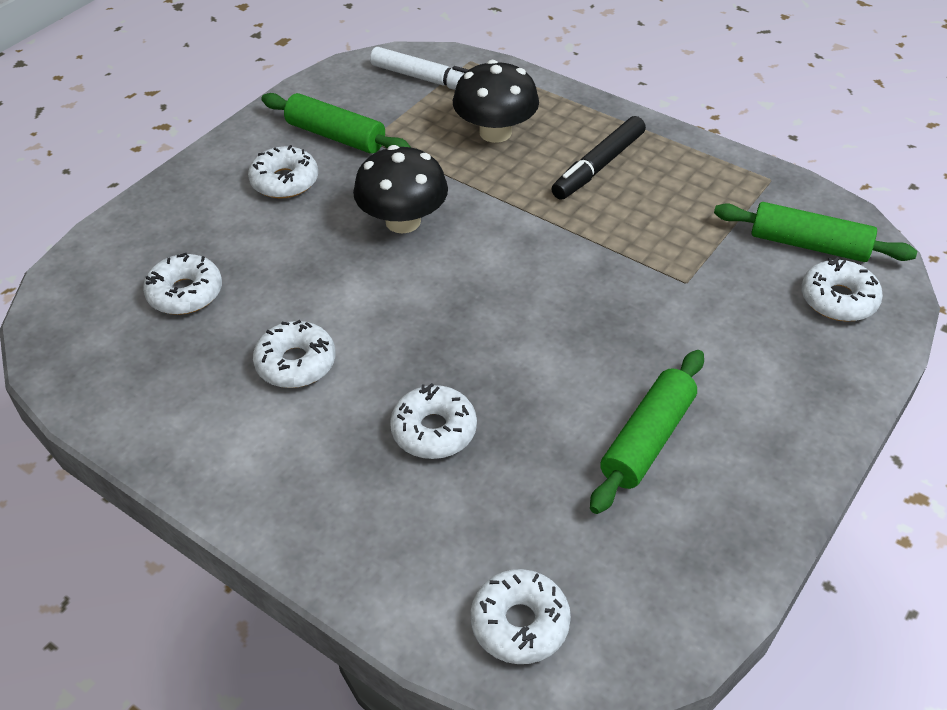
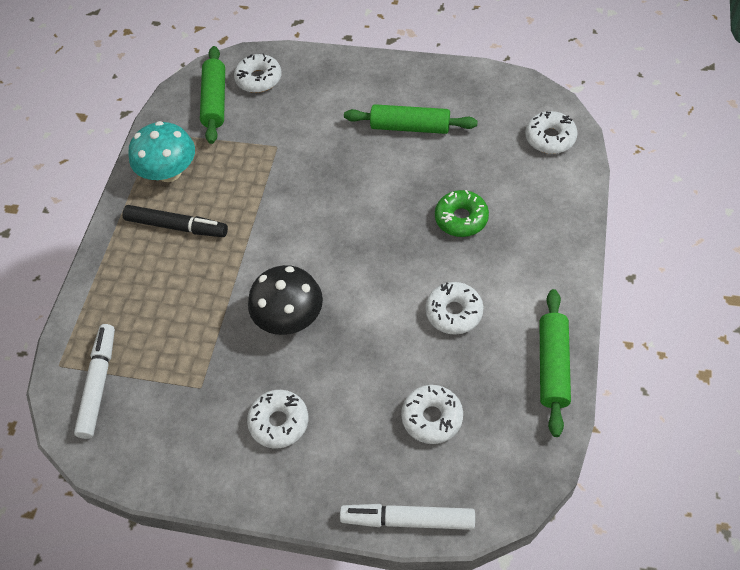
camera: 110 degrees left, 10 degrees up
green rolling pin [261,93,411,154] -> green rolling pin moved to [539,289,571,437]
white donut [390,383,477,459] -> green donut [435,190,489,237]
black mushroom [453,60,539,143] -> none
none -> turquoise mushroom [128,121,195,182]
none -> white marker [340,504,475,530]

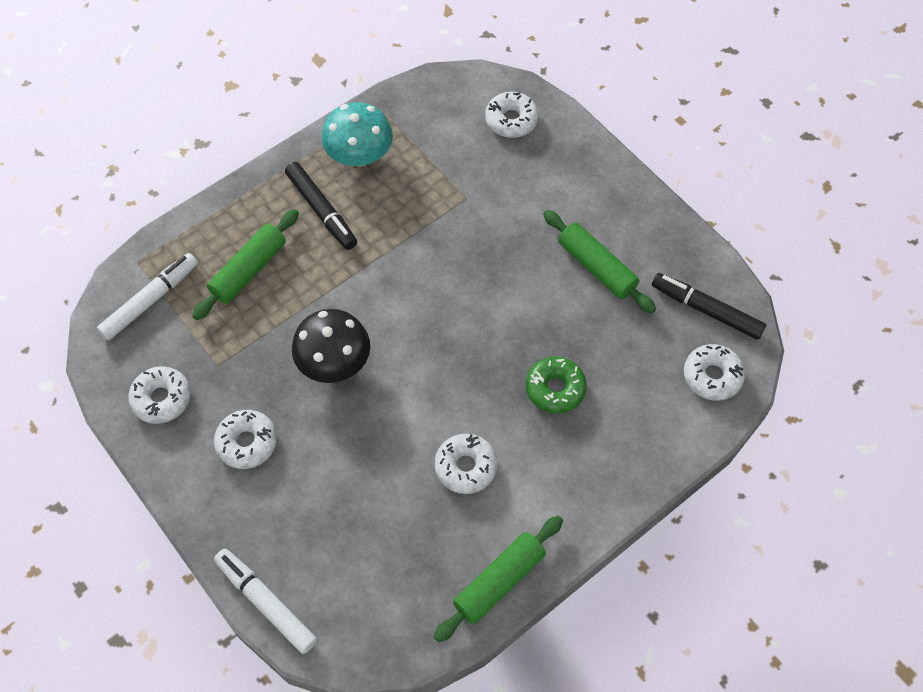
camera: 35 degrees right, 5 degrees up
green rolling pin [200,46,225,144] -> green rolling pin moved to [192,209,299,320]
white donut [401,385,463,444] -> white donut moved to [128,366,191,424]
none -> black marker [652,273,766,340]

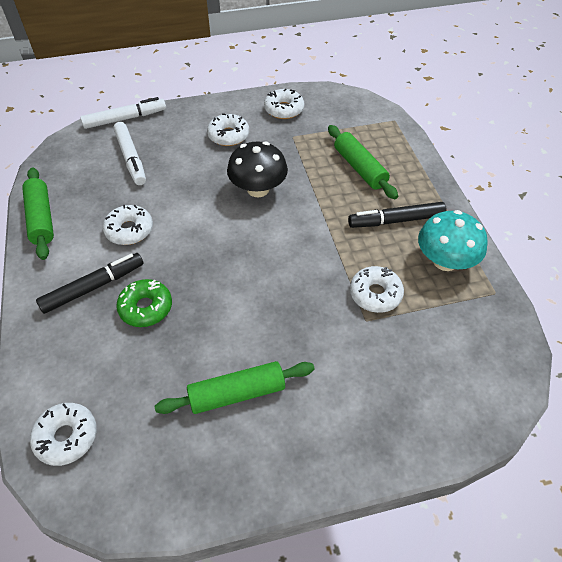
camera: 115 degrees right, 10 degrees down
white marker [97,253,198,340] -> white marker moved to [113,122,146,185]
white donut [485,92,539,138] -> white donut moved to [350,266,404,313]
black marker [652,273,766,340] -> black marker moved to [36,253,144,314]

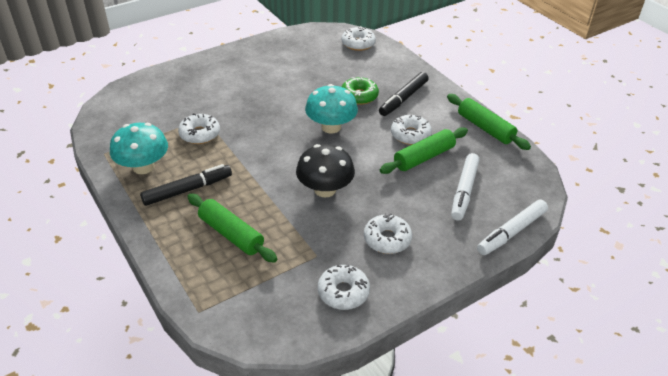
camera: 160 degrees right, 10 degrees down
white marker [113,122,146,185] -> white marker turned 120 degrees counterclockwise [451,153,480,221]
green rolling pin [154,361,315,414] -> green rolling pin moved to [380,127,468,174]
none -> turquoise mushroom [305,84,358,134]

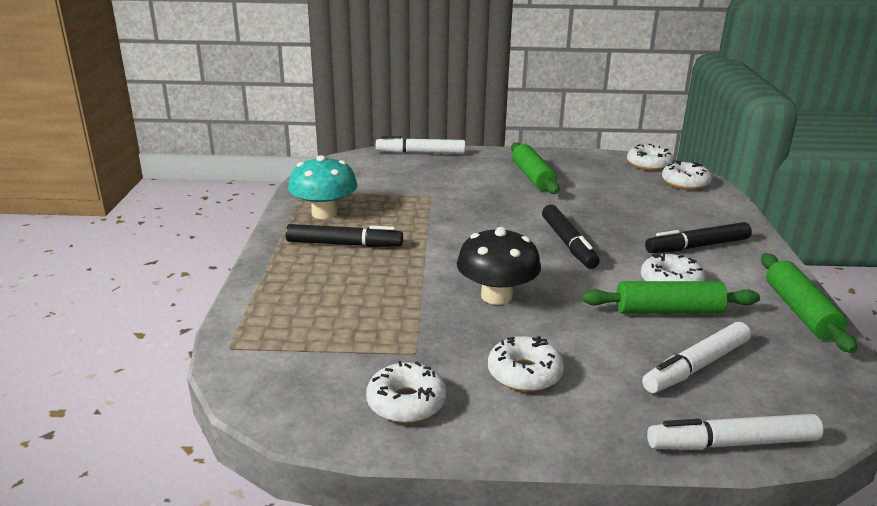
camera: 35 degrees right, 15 degrees down
white donut [178,113,220,144] -> white donut moved to [627,144,673,171]
green rolling pin [187,193,277,263] -> green rolling pin moved to [511,142,560,194]
turquoise mushroom [305,84,358,134] -> black marker [542,205,600,269]
green donut [342,77,379,105] -> none
none -> white marker [376,136,465,154]

